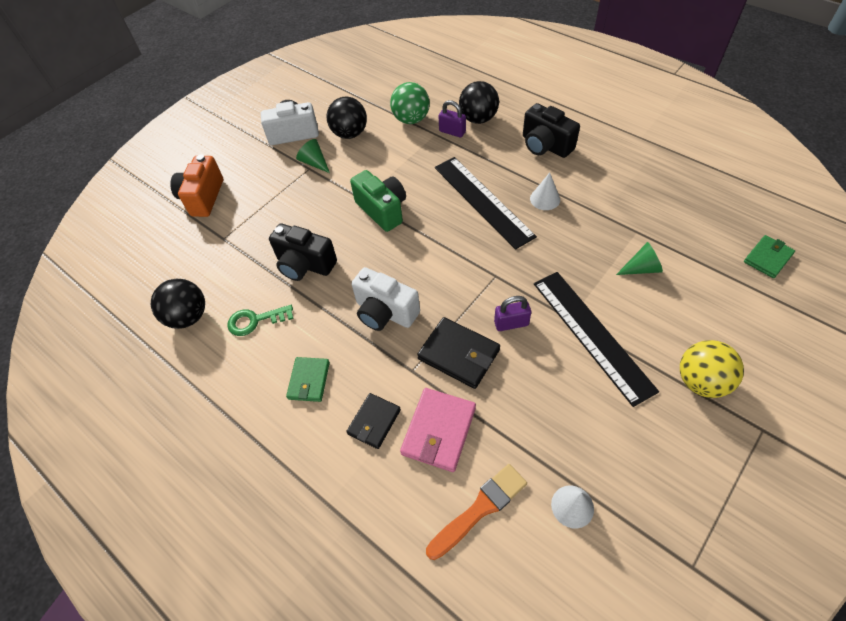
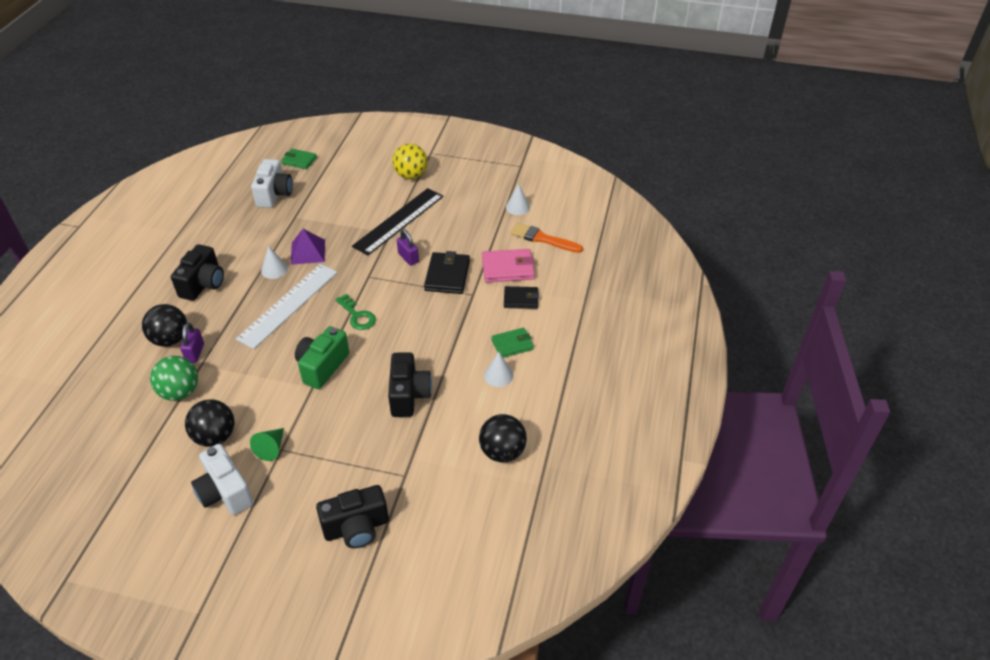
camera: 120 degrees left, 10 degrees down
orange camera [170,154,223,217] -> black camera [316,485,389,548]
green key [228,305,294,336] -> green key moved to [335,294,376,330]
white camera [352,267,420,331] -> white camera moved to [251,159,293,208]
black ruler [435,157,537,250] -> white ruler [236,264,338,349]
green cone [616,242,663,275] -> none
none -> purple pyramid [290,229,325,265]
none -> white cone [484,352,513,387]

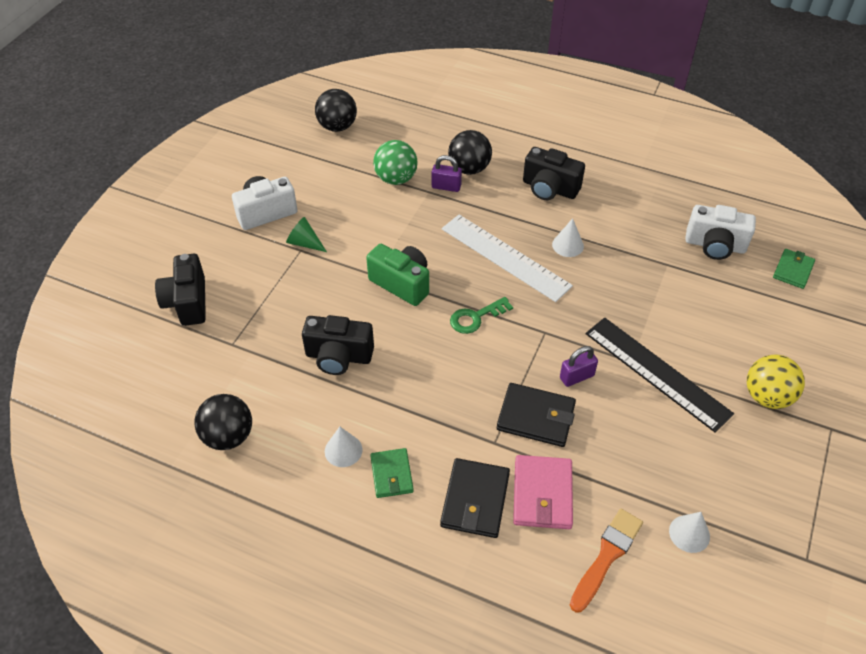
camera: 100 degrees right, 5 degrees up
black ball [185,399,235,447] -> black ball moved to [315,89,357,132]
purple pyramid [290,229,325,265] -> none
black wallet [504,286,539,309] -> black wallet [440,458,510,538], size x1.51

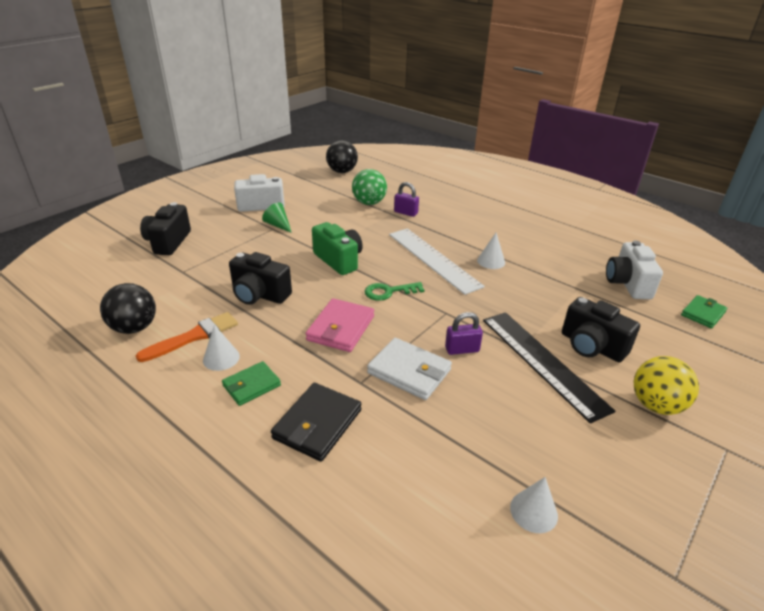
camera: 15 degrees right, 15 degrees down
green wallet [370,448,414,498] -> green wallet turned 45 degrees clockwise [222,361,281,406]
black ball [448,130,492,175] -> none
black wallet [497,383,576,447] -> white wallet [367,338,452,400]
pink wallet [513,455,573,529] -> pink wallet moved to [305,298,374,352]
black camera [523,147,585,200] -> black camera moved to [562,297,640,362]
orange brush [570,509,643,613] -> orange brush moved to [136,312,238,362]
white camera [685,205,756,260] -> white camera turned 60 degrees clockwise [606,240,663,299]

